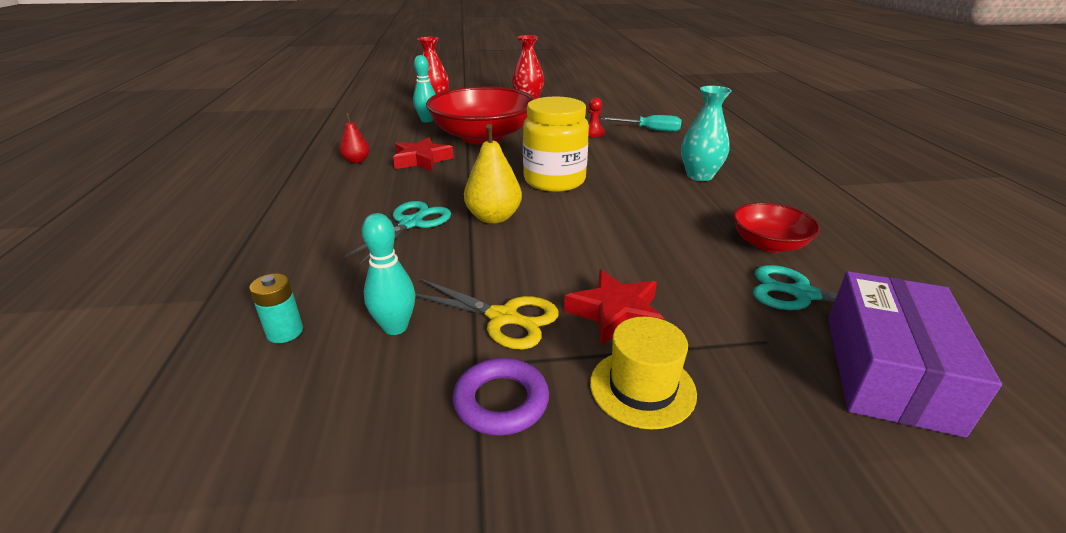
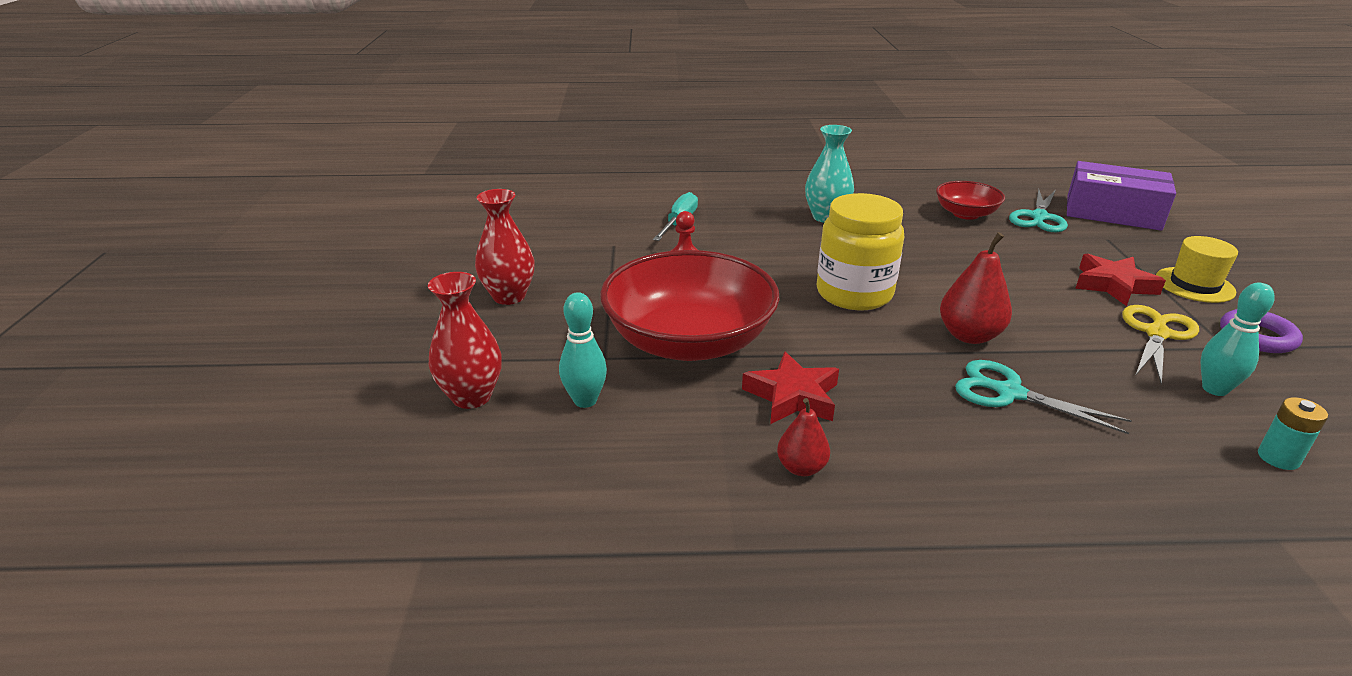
camera: 85 degrees left, 0 degrees up
yellow pear [464,124,522,224] -> red pear [940,232,1012,344]

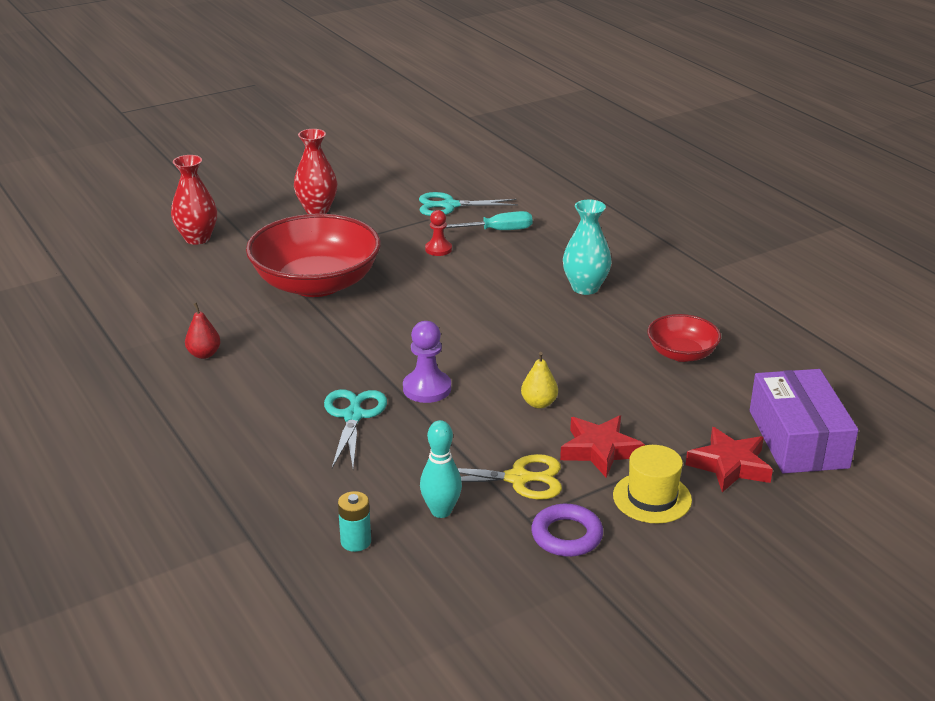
camera: 60 degrees right, 0 degrees up
turquoise bowling pin [559,292,607,408] -> none
red star [742,351,839,424] -> red star moved to [686,427,773,492]
yellow jar [817,193,904,310] -> none
red pear [940,232,1012,344] -> purple pawn [403,321,451,403]
turquoise scissors [1009,189,1068,232] -> turquoise scissors moved to [419,192,518,216]
none -> yellow pear [521,352,558,408]

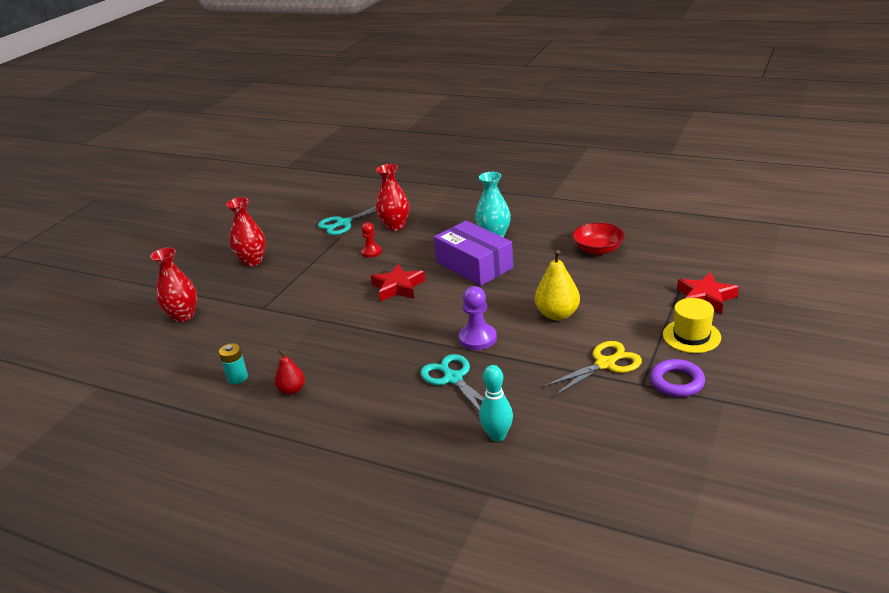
camera: 30 degrees left, 0 degrees up
red bowl [246,214,381,297] -> none
turquoise battery [338,491,371,552] -> turquoise battery moved to [219,343,248,384]
turquoise bowling pin [420,420,462,518] -> turquoise bowling pin moved to [479,365,513,442]
turquoise screwdriver [446,211,532,230] -> red vase [376,164,409,231]
yellow pear [521,352,558,408] -> yellow pear [535,250,580,320], size x1.62
red star [560,415,645,478] -> red star moved to [371,264,425,302]
purple box [750,369,858,473] -> purple box moved to [434,221,513,286]

